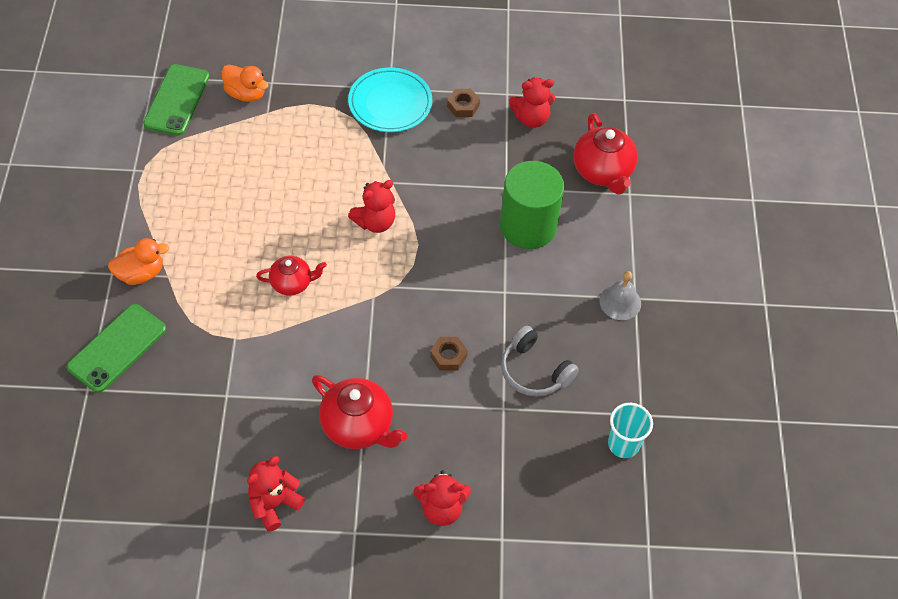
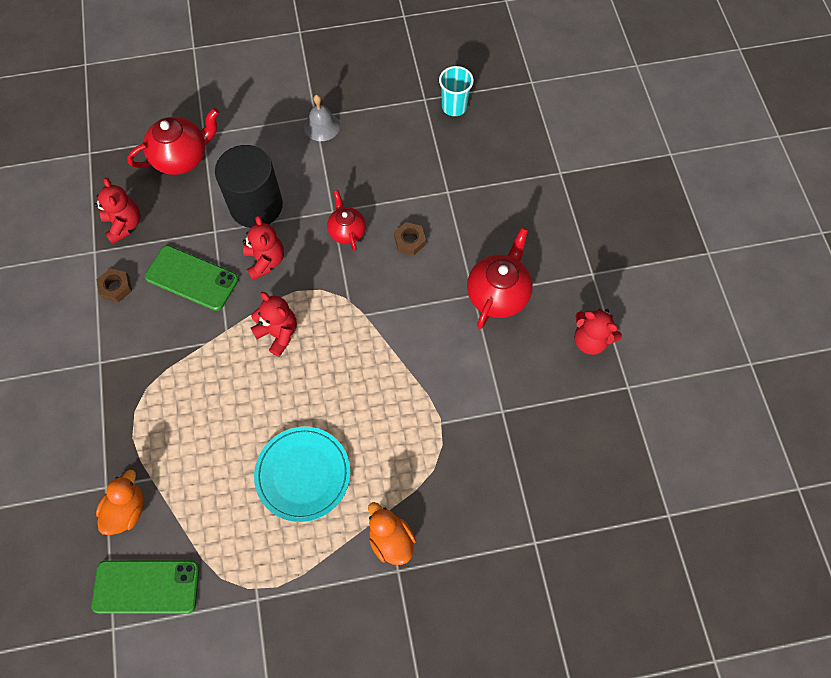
camera: 100 degrees left, 10 degrees up
green phone [67,304,166,393] -> green phone moved to [145,246,239,311]
red teapot [256,256,327,296] -> red teapot moved to [327,190,366,251]
turquoise plate [348,67,432,132] -> turquoise plate moved to [254,427,350,522]
red teddy bear [414,470,471,526] -> red teddy bear moved to [243,215,284,280]
green cylinder [500,161,564,249] -> black cylinder [215,145,283,228]
grey headphones [501,326,579,397] -> none

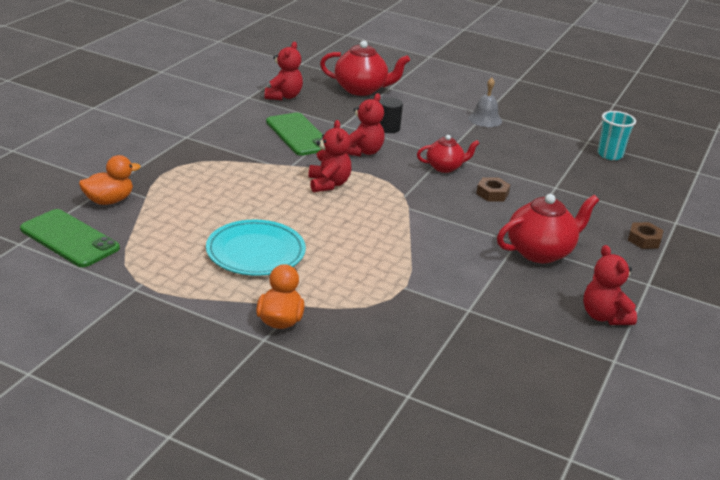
camera: 35 degrees right, 35 degrees down
brown nut [97,268,132,302] -> brown nut moved to [628,222,664,249]
black cylinder [215,145,283,228] -> black cylinder [380,98,403,133], size x0.46
red teapot [327,190,366,251] -> red teapot turned 60 degrees clockwise [417,135,480,173]

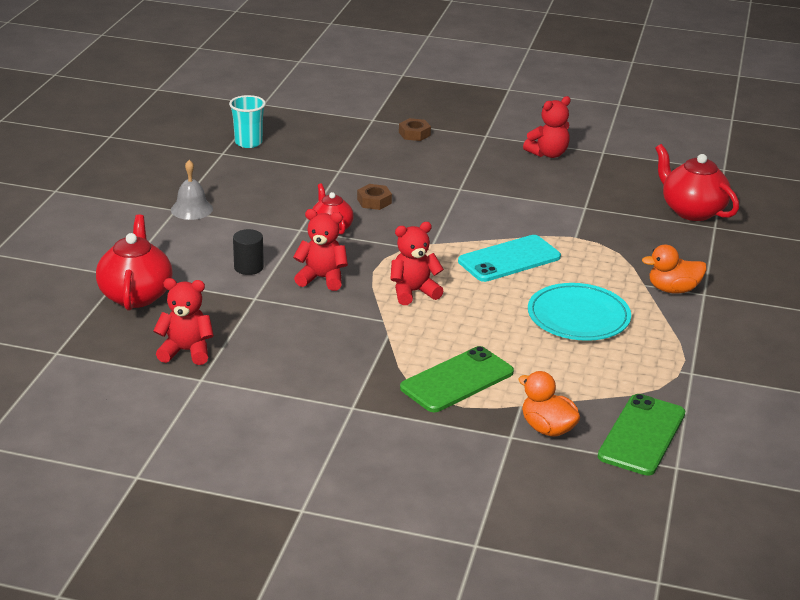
camera: 100 degrees left, 0 degrees up
green phone [266,113,323,156] -> green phone moved to [400,346,514,412]
red teapot [497,194,599,263] -> red teapot moved to [655,144,739,221]
none -> turquoise phone [458,235,561,282]

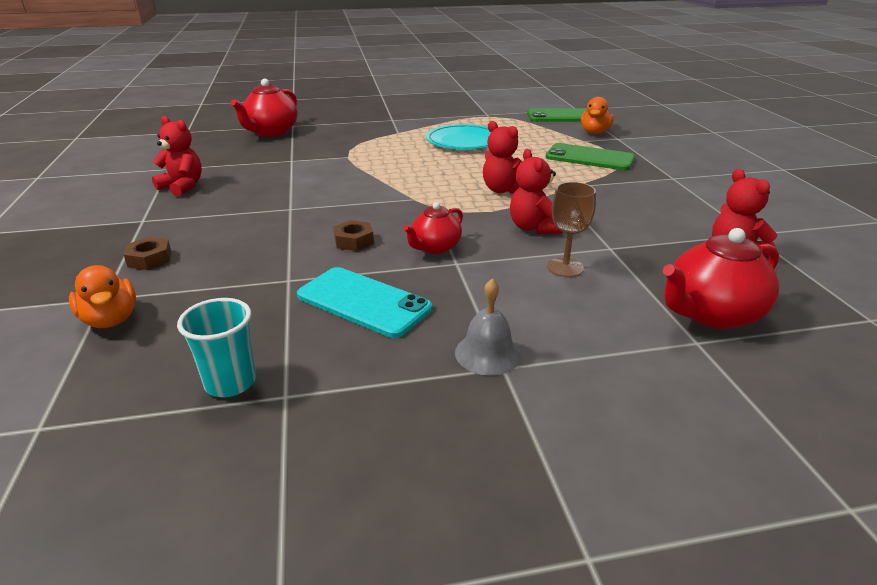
camera: 115 degrees left, 0 degrees up
black cylinder [233,229,264,275] -> brown goblet [547,182,596,277]
turquoise phone [458,235,561,282] -> turquoise phone moved to [297,267,432,338]
orange duck [642,245,707,294] -> orange duck moved to [69,265,136,328]

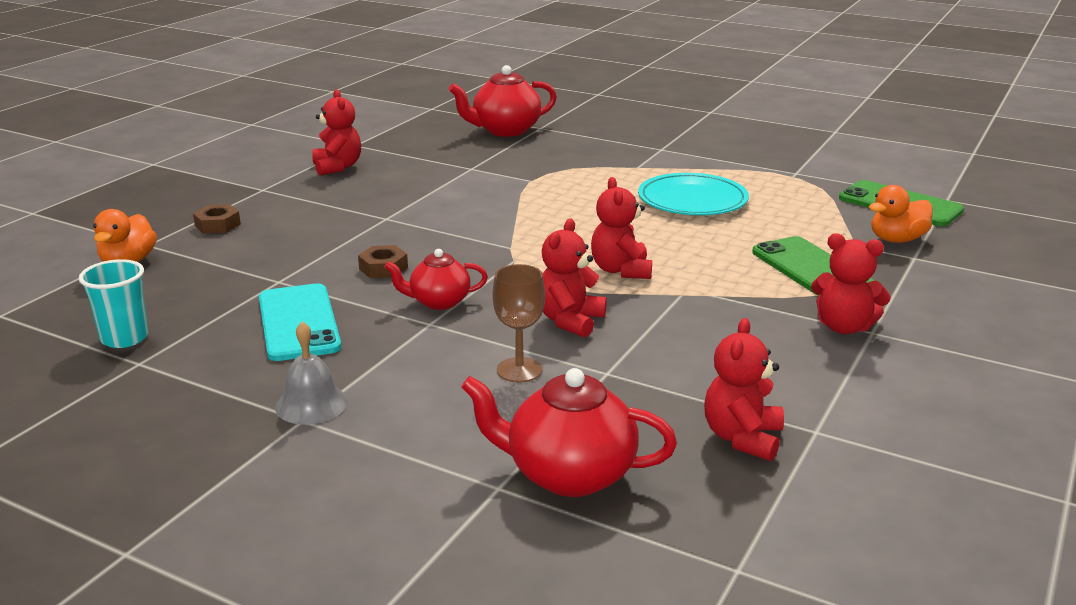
camera: 40 degrees right, 5 degrees down
none -> red teddy bear [811,233,891,334]

